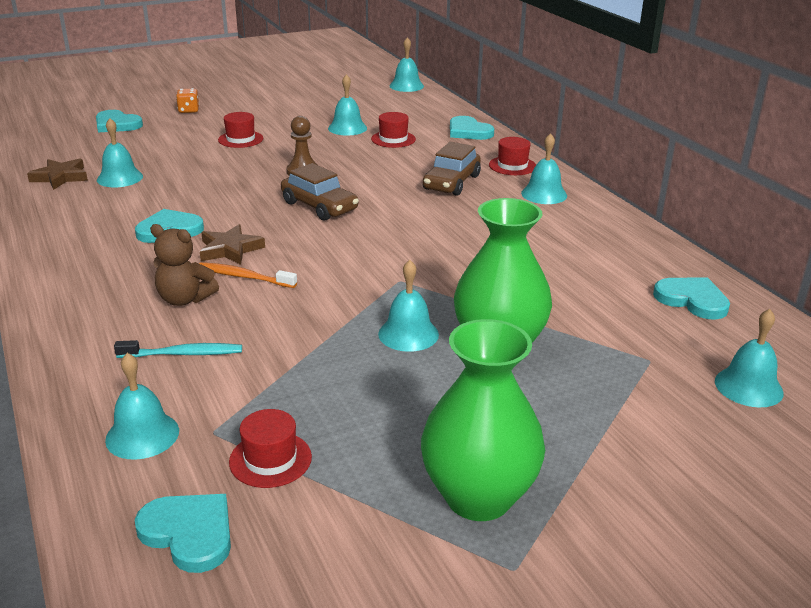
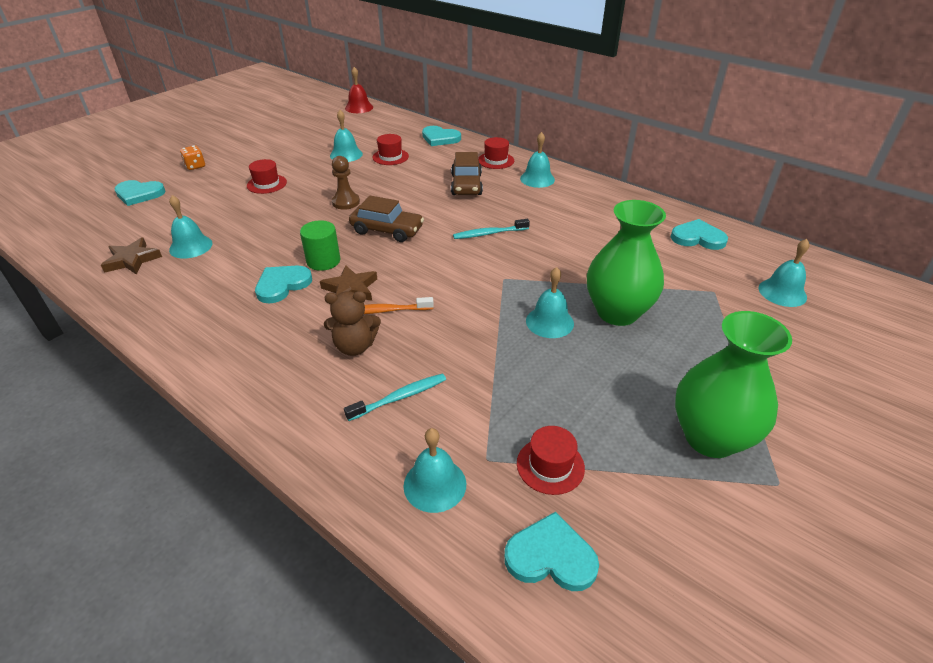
camera: 25 degrees left, 10 degrees up
turquoise bell [390,37,424,92] -> red bell [345,67,373,113]
none -> green cylinder [300,220,340,271]
none -> turquoise toothbrush [453,219,530,239]

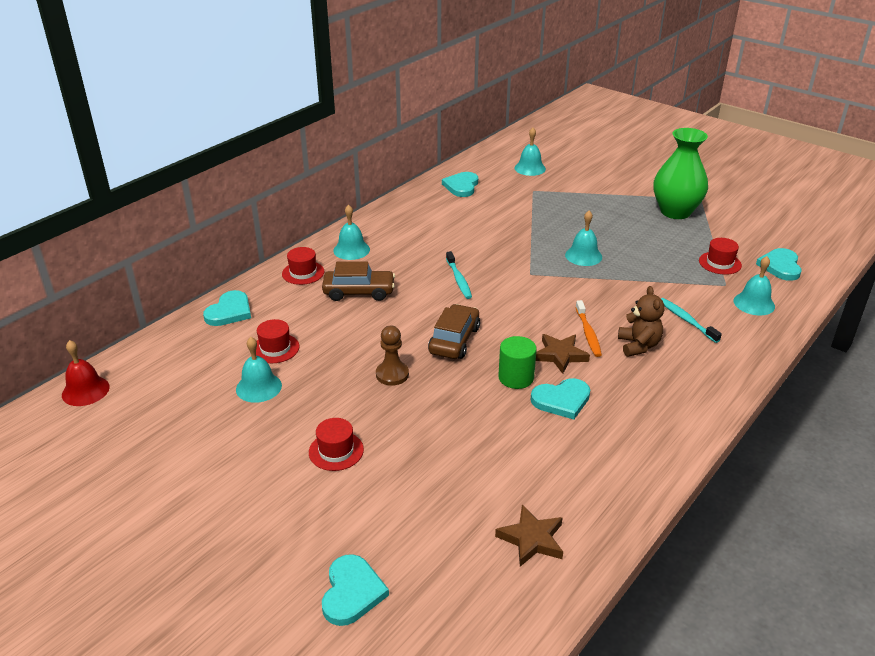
camera: 90 degrees left, 5 degrees down
turquoise bell [169,195,213,259] -> none
orange dice [180,145,205,170] -> none
turquoise heart [255,265,312,303] -> turquoise heart turned 60 degrees counterclockwise [531,378,590,420]
green vase [587,200,666,326] -> none

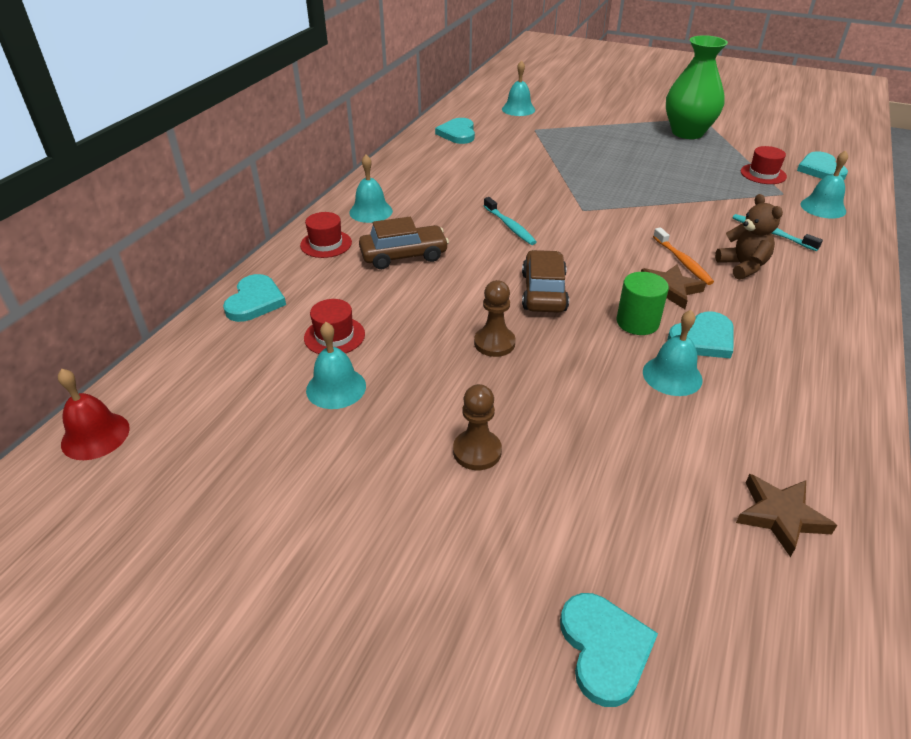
camera: 15 degrees left, 5 degrees up
red hat [309,418,364,471] -> brown pawn [453,384,502,470]
turquoise bell [565,211,602,266] -> turquoise bell moved to [643,310,703,396]

